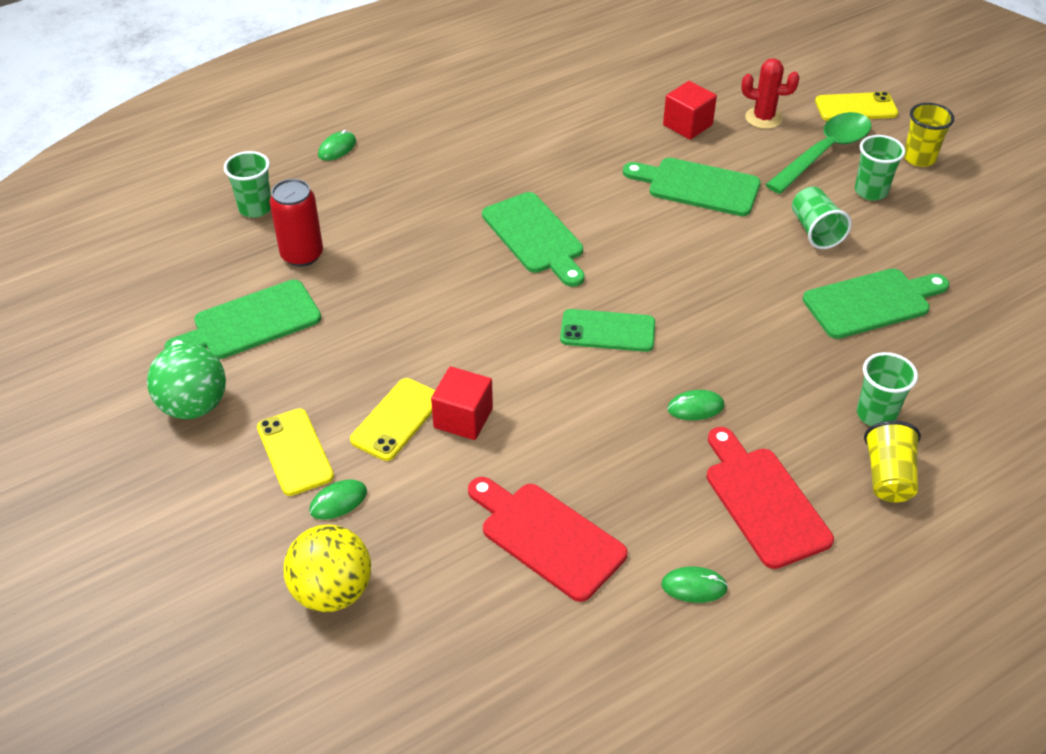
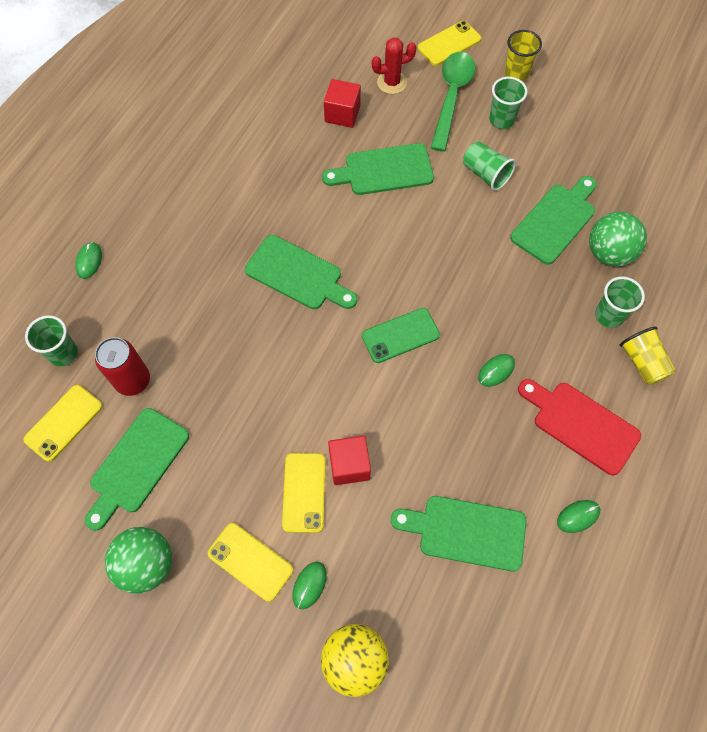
camera: 30 degrees left, 20 degrees up
red cutting board [468,477,628,602] -> green cutting board [391,496,527,571]
none -> yellow phone [23,385,102,462]
none -> green ball [589,212,647,267]

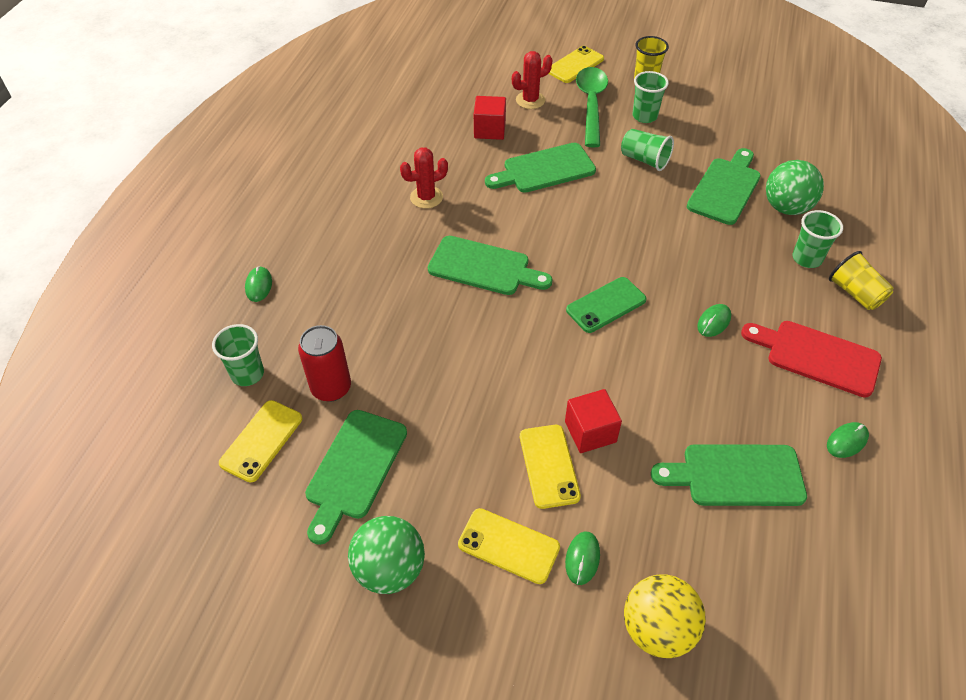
camera: 10 degrees left, 15 degrees down
none -> red cactus [400,147,448,209]

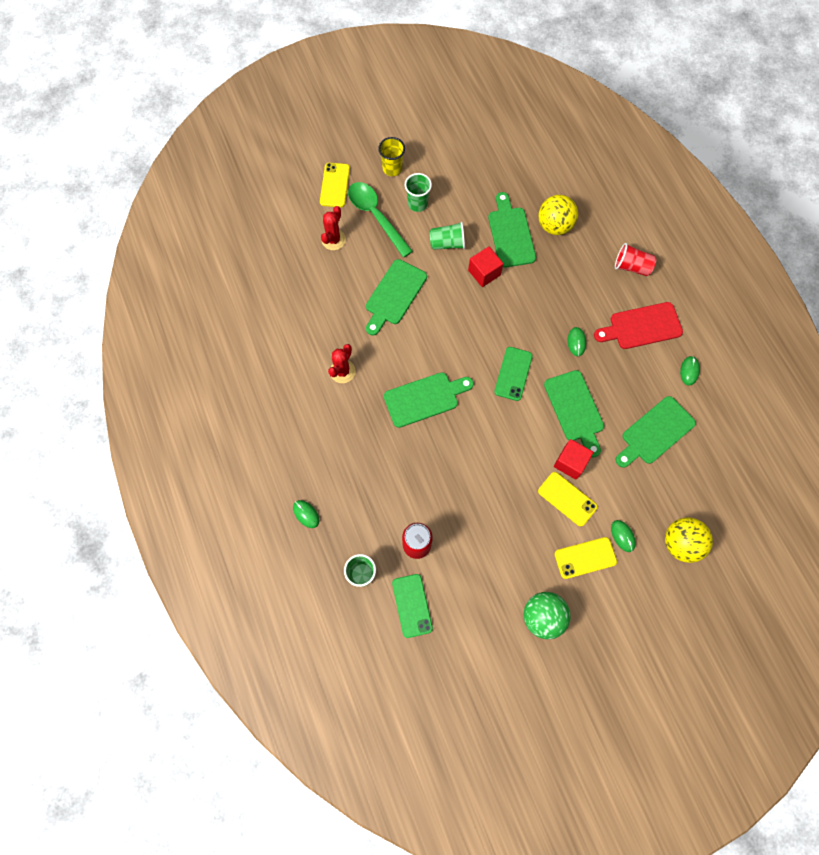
camera: 40 degrees left, 20 degrees up
yellow phone [219,400,302,482] -> green phone [392,574,433,638]
green cutting board [305,410,407,545] -> green cutting board moved to [544,370,604,457]
red cube [474,96,506,140] -> red cube moved to [468,246,503,287]
green ball [766,160,824,215] -> yellow ball [538,195,578,235]
green cup [793,210,843,268] -> none
yellow cup [829,251,893,310] -> red cup [615,243,656,276]

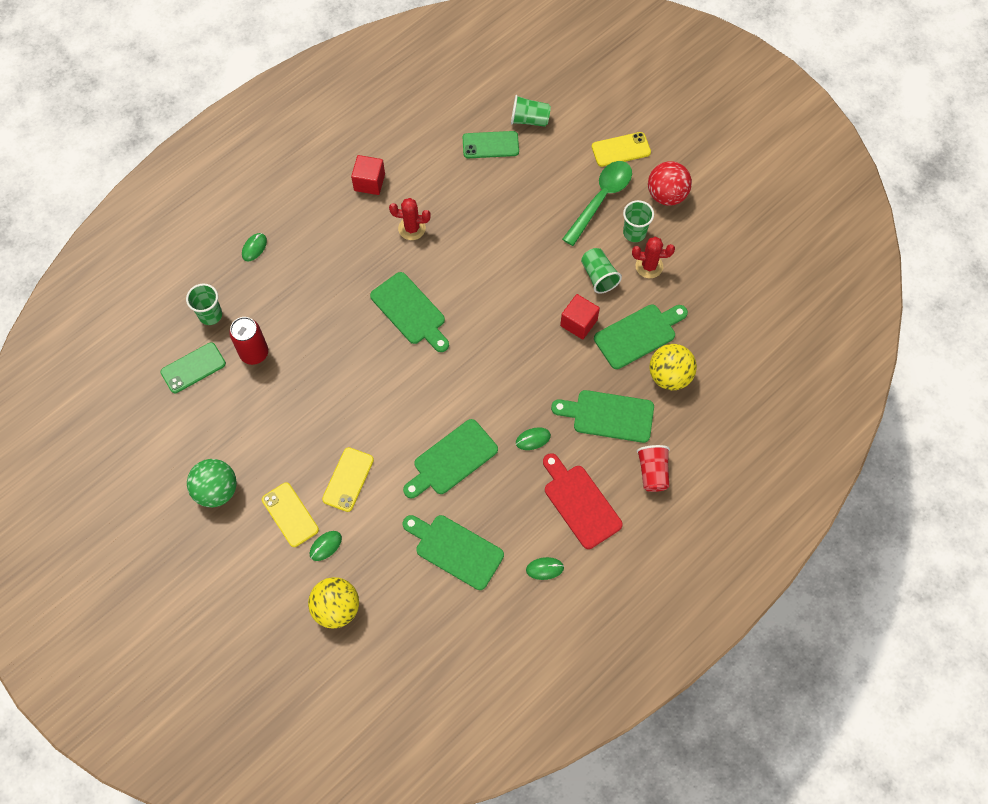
camera: 70 degrees right, 5 degrees down
red cactus [321,206,346,250] -> red cactus moved to [632,237,675,278]
green cutting board [366,259,427,335] -> green cutting board moved to [551,390,654,443]
yellow cup [378,137,405,176] -> red ball [648,161,692,206]
green phone [494,347,533,401] -> green phone moved to [463,131,519,158]
red cube [554,439,594,479] -> red cube moved to [351,155,385,195]
none -> green cup [511,95,551,127]

